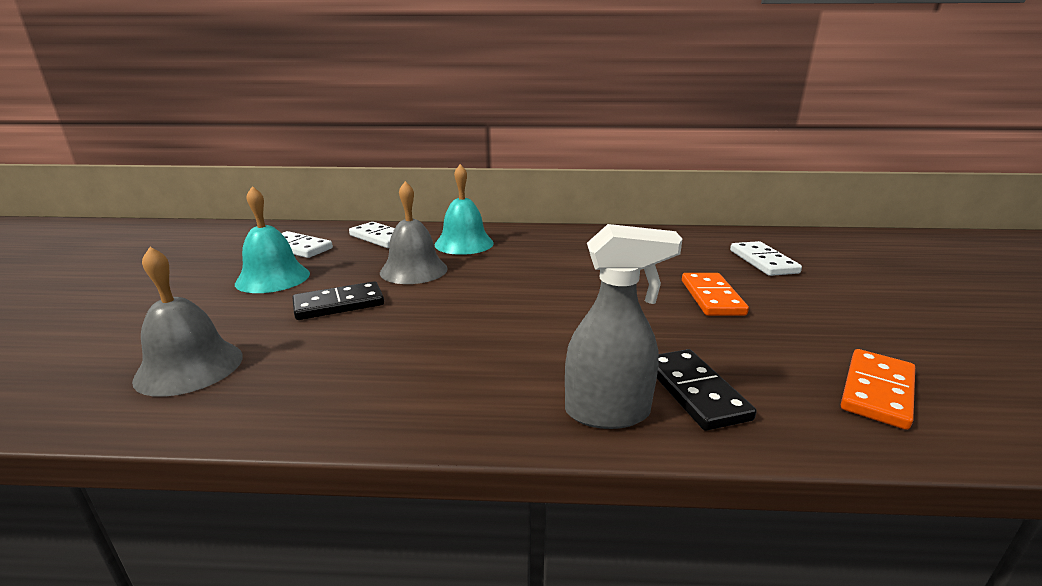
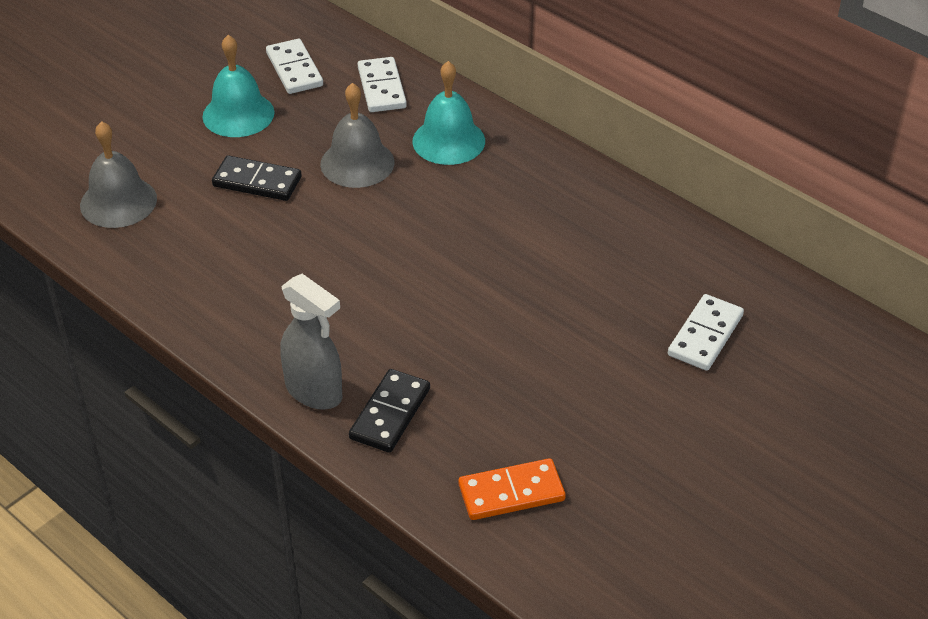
camera: 40 degrees right, 20 degrees up
orange domino [682,273,749,316] -> none

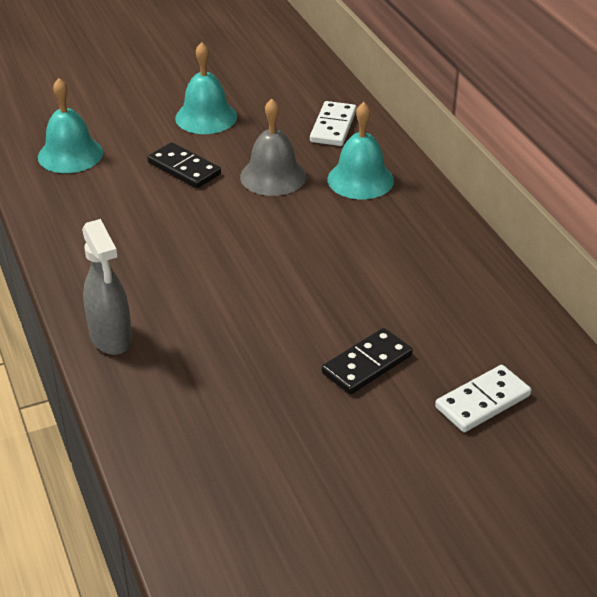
camera: 25 degrees right, 5 degrees down
grey bell [80,121,157,228] -> turquoise bell [38,78,103,173]
white domino [266,39,323,94] -> none
black domino [349,369,430,453] -> black domino moved to [322,328,413,395]
orange domino [459,458,566,520] -> none

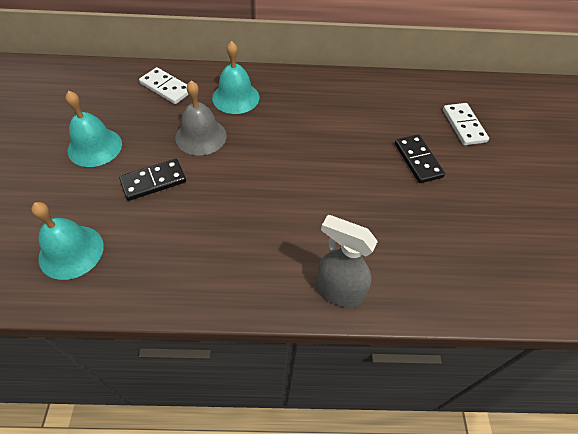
camera: 70 degrees left, 15 degrees up
grey spray bottle [82,219,132,355] -> grey spray bottle turned 150 degrees counterclockwise [316,215,378,307]

